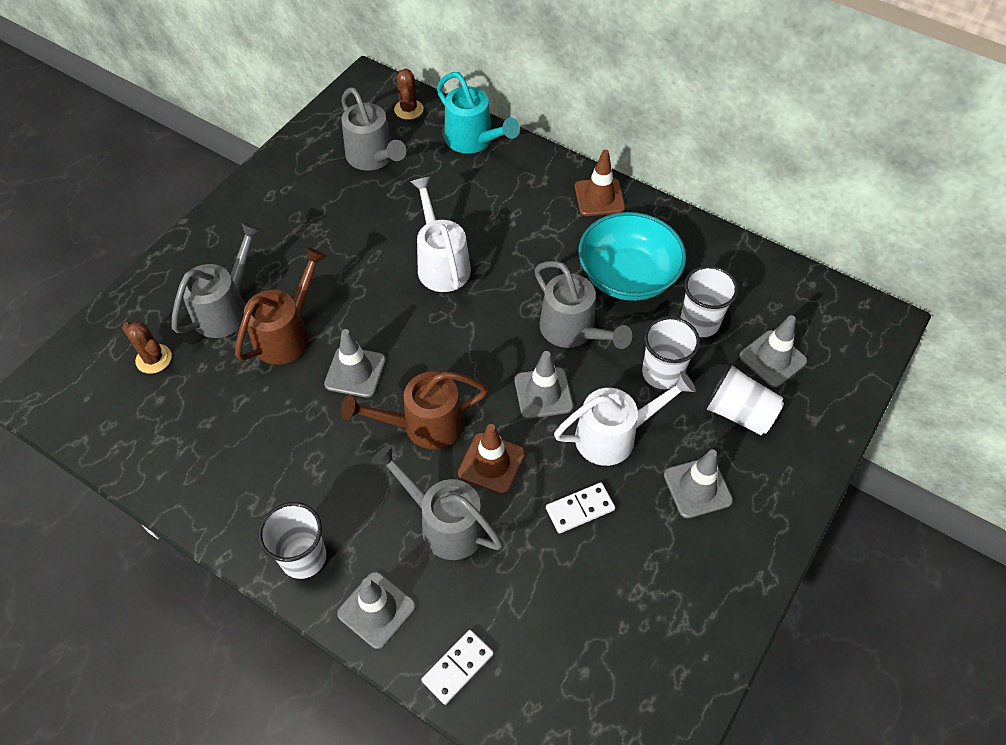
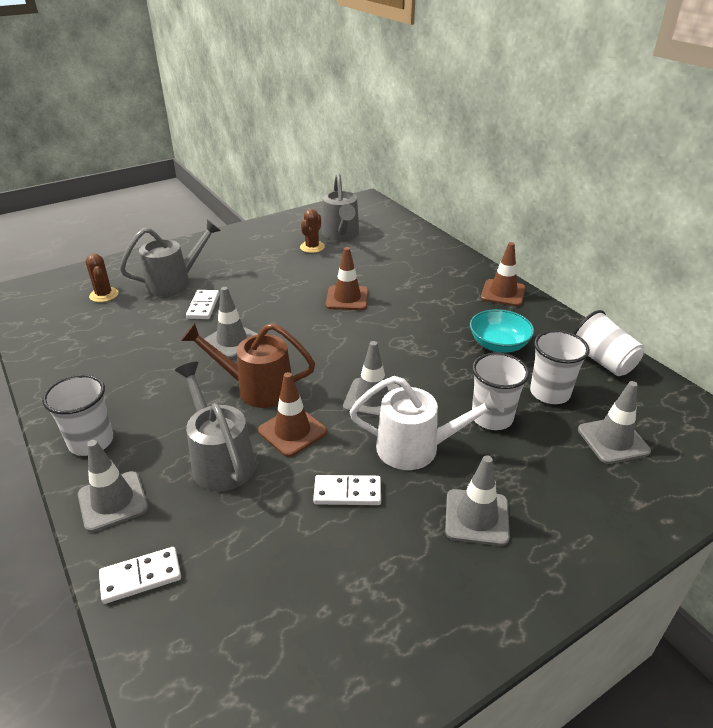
camera: 25 degrees right, 20 degrees down
brown watering can [235,247,327,365] -> white domino [186,290,219,319]
brown cactus [394,68,424,120] -> brown cactus moved to [300,209,325,253]
white watering can [410,176,471,292] -> brown traffic cone [326,247,368,310]
turquoise watering can [437,72,520,153] -> none
grey watering can [535,261,632,349] -> none
turquoise bowl [578,212,686,301] -> turquoise bowl [470,309,534,353], size x0.64
white cup [703,362,784,435] -> white cup moved to [573,310,644,376]

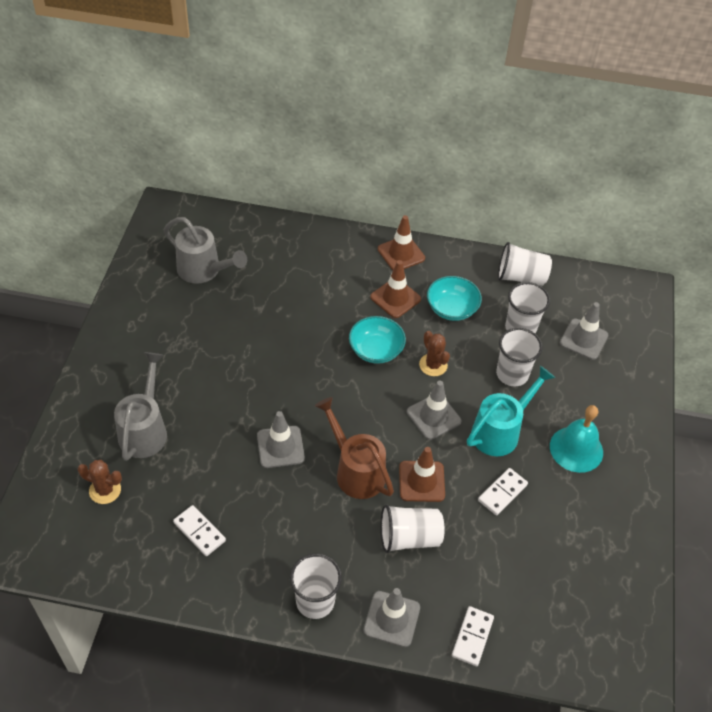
camera: 50 degrees left, 15 degrees up
grey watering can [175,362,256,491] -> white cup [381,504,445,553]
brown watering can [181,323,315,408] -> brown watering can turned 90 degrees clockwise [315,397,394,499]
white domino [186,290,219,319] -> white domino moved to [173,505,226,556]
brown cactus [300,209,325,253] -> brown cactus moved to [419,331,450,376]
brown traffic cone [326,247,368,310] -> brown traffic cone moved to [370,260,421,318]
white watering can [350,376,504,470] -> turquoise watering can [467,366,555,456]
grey traffic cone [445,455,510,546] -> turquoise bell [550,405,603,473]
none -> turquoise bowl [349,316,406,364]

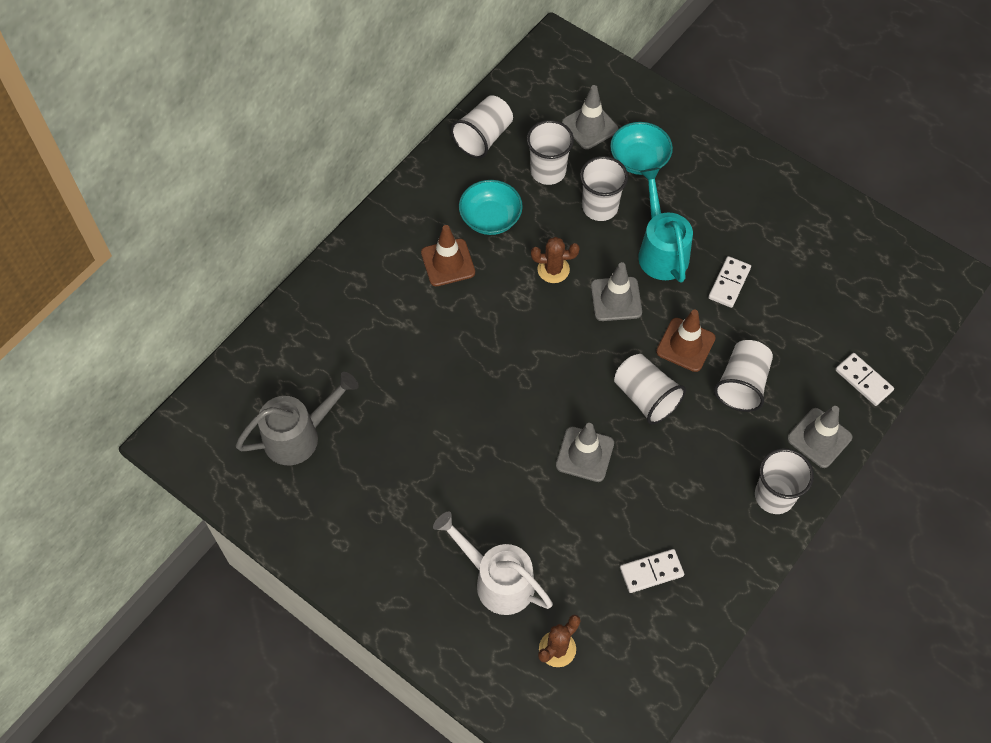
camera: 60 degrees left, 10 degrees up
grey watering can [114,352,167,461] -> white watering can [433,511,553,615]
brown watering can [315,397,394,499] -> white cup [614,354,686,425]
turquoise bowl [349,316,406,364] -> turquoise bowl moved to [610,122,673,175]
brown traffic cone [378,215,425,270] -> none
white domino [478,468,528,515] -> white domino turned 45 degrees clockwise [708,256,751,308]
turquoise bell [550,405,603,473] -> none

